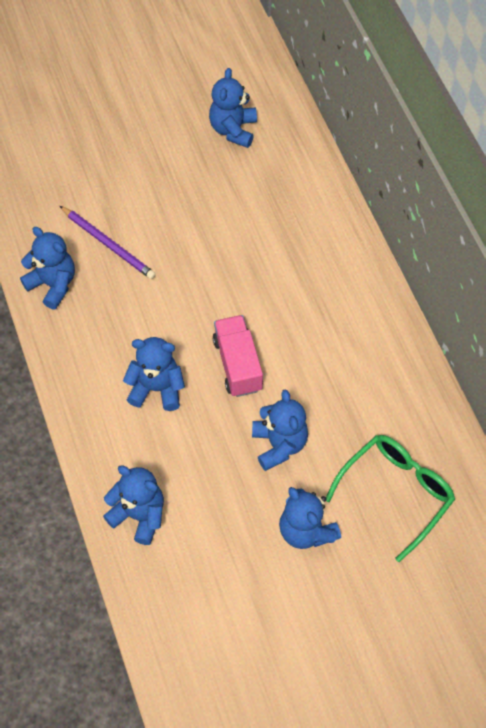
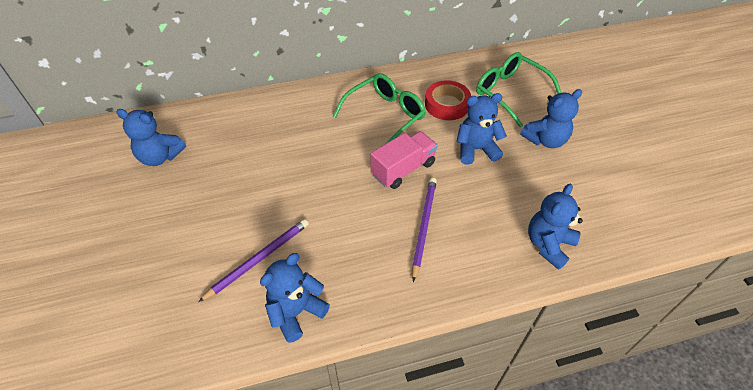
camera: 85 degrees left, 10 degrees down
blue teddy bear [123,337,185,411] -> purple pencil [412,178,437,282]
pink truck [213,315,263,397] -> pink truck turned 150 degrees clockwise [370,131,438,189]
none -> green glasses [333,73,426,143]
none -> red tape [425,80,471,120]

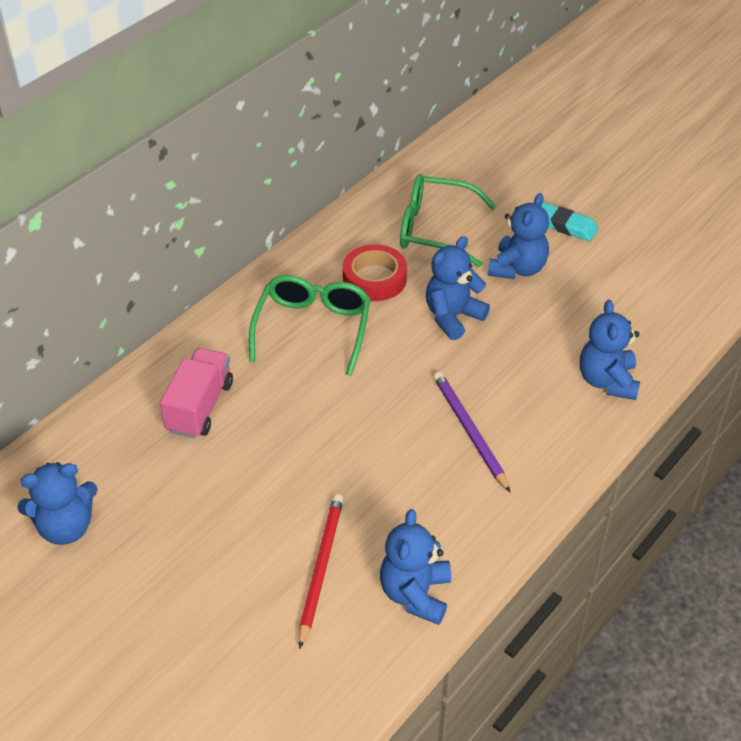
camera: 35 degrees left, 5 degrees down
purple pencil [198,219,309,302] -> red pencil [299,494,344,649]
pink truck [370,131,438,189] -> pink truck moved to [160,348,233,438]
none -> turquoise eraser [541,202,598,241]

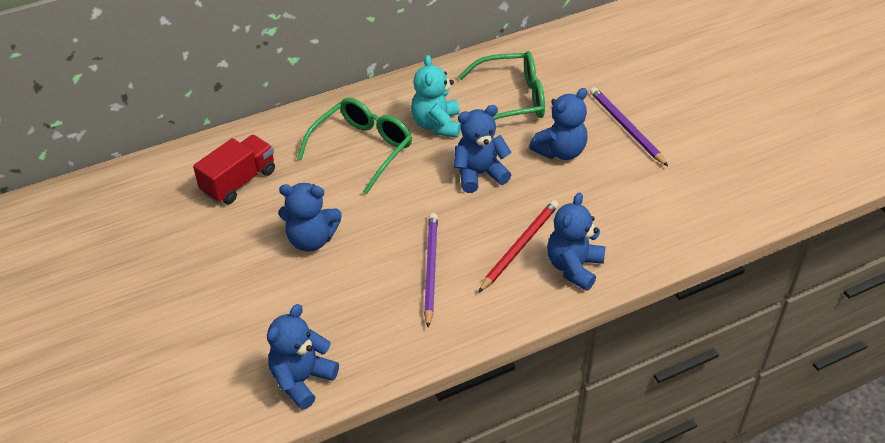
camera: 25 degrees right, 0 degrees up
blue teddy bear [17,462,98,545] -> blue teddy bear moved to [279,183,342,252]
pink truck [160,348,233,438] -> red truck [193,135,275,204]
red pencil [299,494,344,649] -> red pencil moved to [478,200,559,293]
red tape [343,244,407,301] -> turquoise teddy bear [411,55,461,138]
green glasses [400,174,496,267] -> green glasses turned 135 degrees clockwise [458,51,545,120]
turquoise eraser [541,202,598,241] -> purple pencil [590,87,668,166]

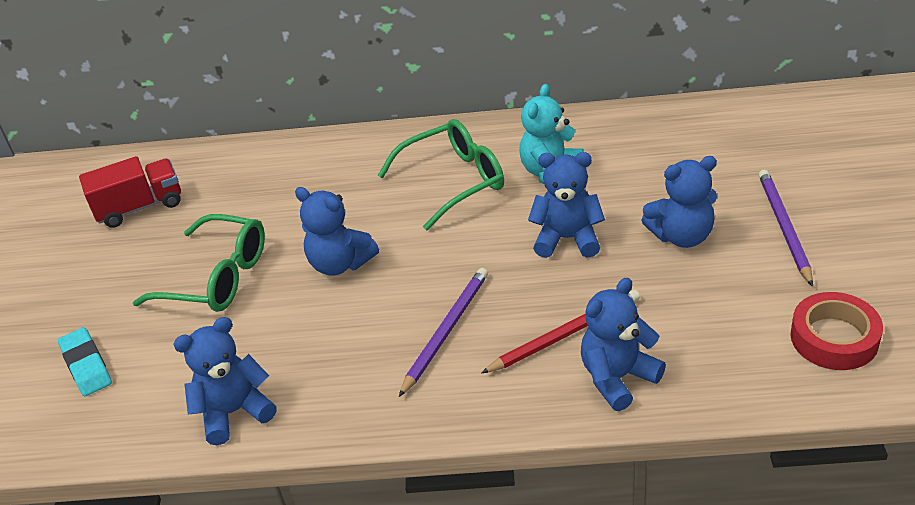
camera: 30 degrees right, 5 degrees down
red truck [193,135,275,204] -> red truck moved to [79,156,181,228]
green glasses [458,51,545,120] -> green glasses moved to [133,214,265,312]
none -> turquoise eraser [58,327,112,396]
none -> red tape [790,292,883,370]

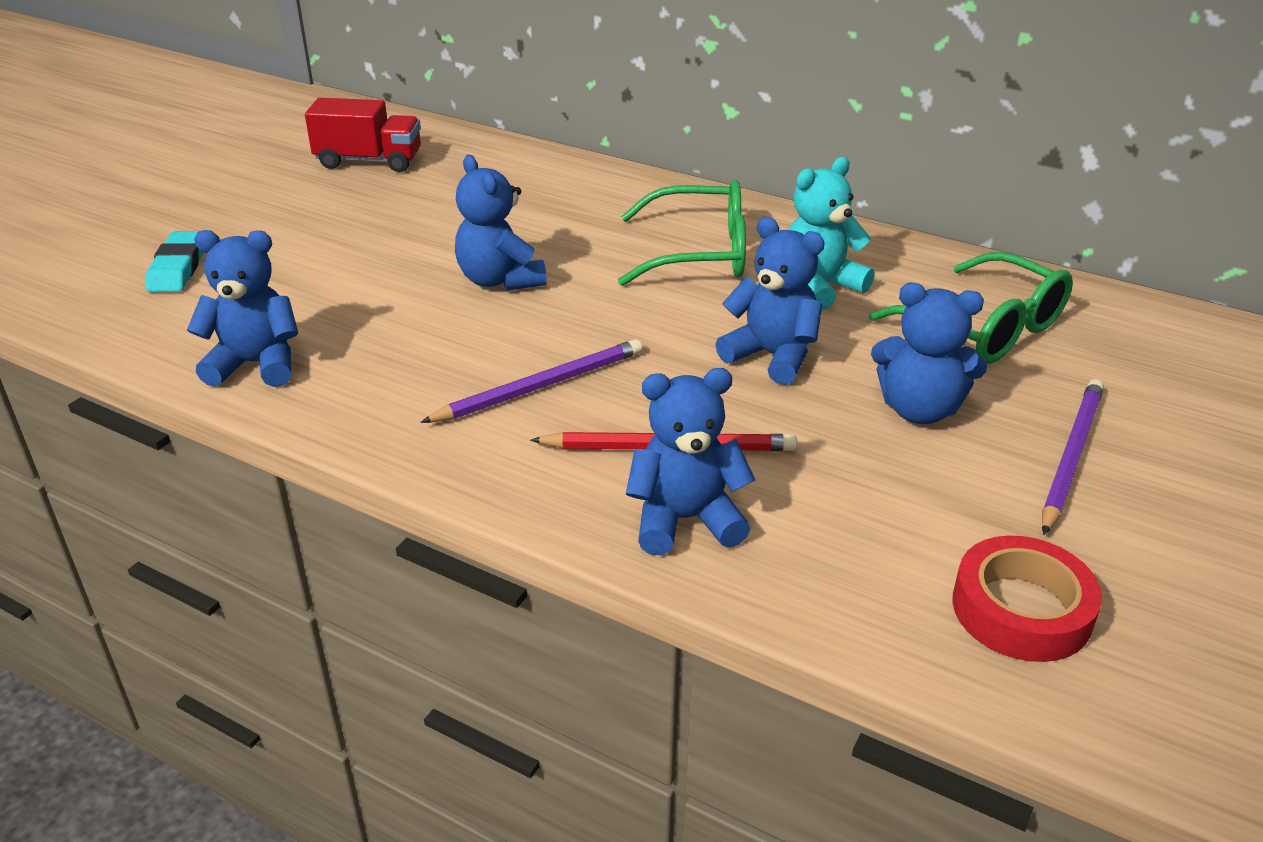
camera: 25 degrees right, 5 degrees down
green glasses [133,214,265,312] -> green glasses moved to [869,252,1073,364]

